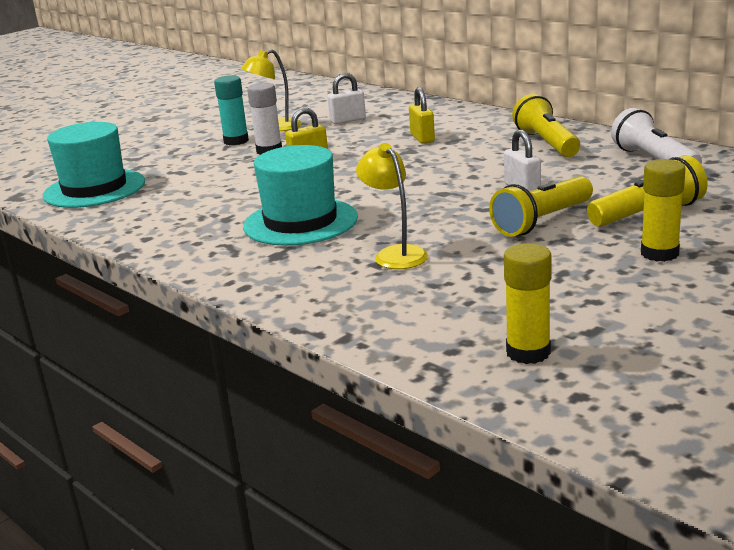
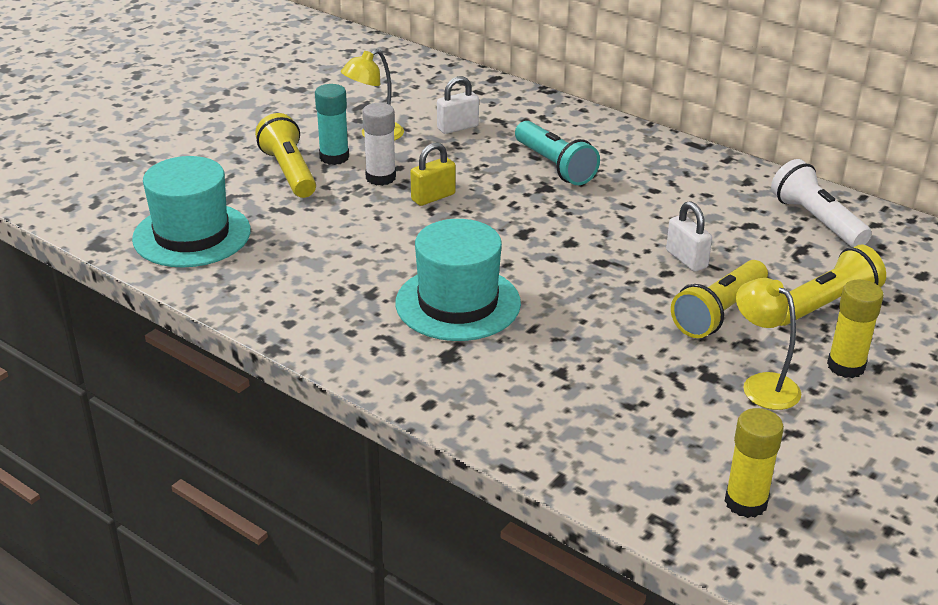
camera: 10 degrees left, 10 degrees up
yellow lamp [356,143,428,269] -> yellow lamp moved to [736,278,801,410]
yellow padlock [409,87,435,144] -> turquoise flashlight [515,121,600,185]
yellow flashlight [512,94,580,157] -> yellow flashlight moved to [255,113,316,198]

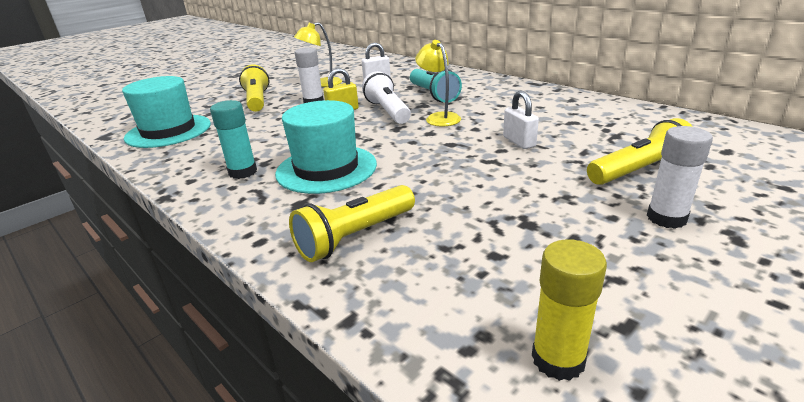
camera: 10 degrees right, 5 degrees down
turquoise glue stick [315,84,349,165] -> turquoise glue stick moved to [210,100,257,179]
yellow flashlight [671,260,768,338] -> yellow flashlight moved to [289,185,415,262]
yellow lamp [736,278,801,410] -> yellow lamp moved to [415,40,461,126]
white flashlight [771,159,872,248] -> white flashlight moved to [362,71,411,124]
yellow glue stick [827,279,884,378] -> white glue stick [647,126,713,229]

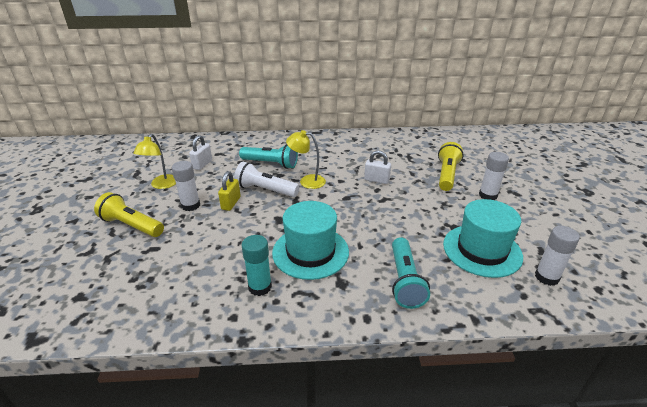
camera: 50 degrees left, 5 degrees up
turquoise hat [122,76,211,148] -> turquoise hat moved to [443,199,523,278]
yellow flashlight [289,185,415,262] -> turquoise flashlight [392,237,430,309]
yellow glue stick [532,239,607,381] -> white glue stick [535,226,580,286]

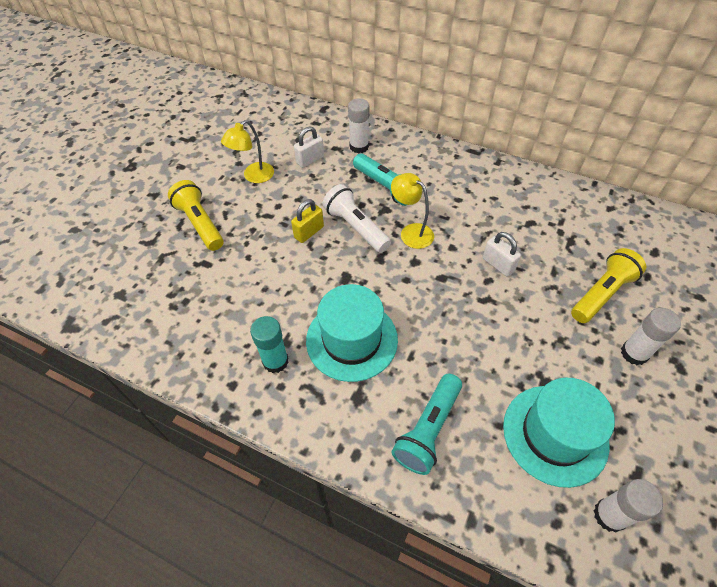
camera: 30 degrees right, 20 degrees up
white glue stick [172,161,200,211] -> white glue stick moved to [348,98,369,153]

